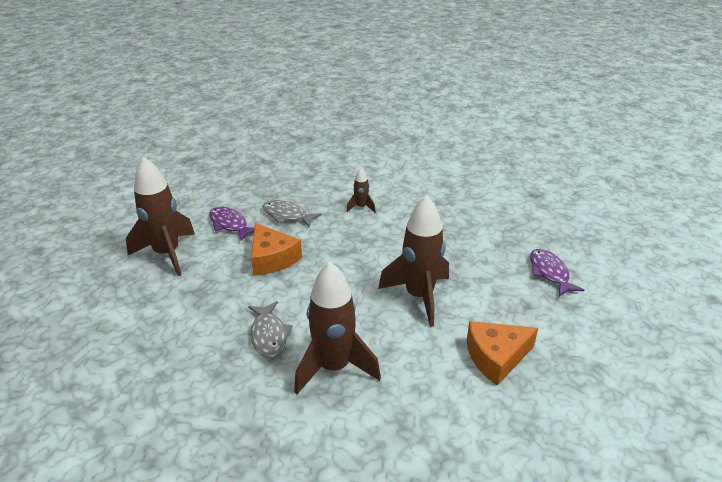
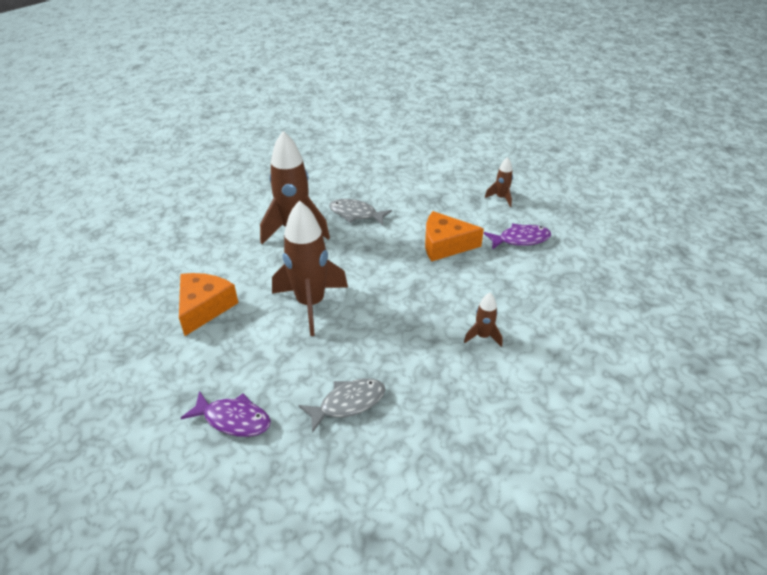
camera: 125 degrees right, 5 degrees up
brown rocket [126,157,195,276] -> brown rocket [485,157,513,207], size x0.46
grey fish [262,200,322,227] -> grey fish moved to [298,378,386,433]

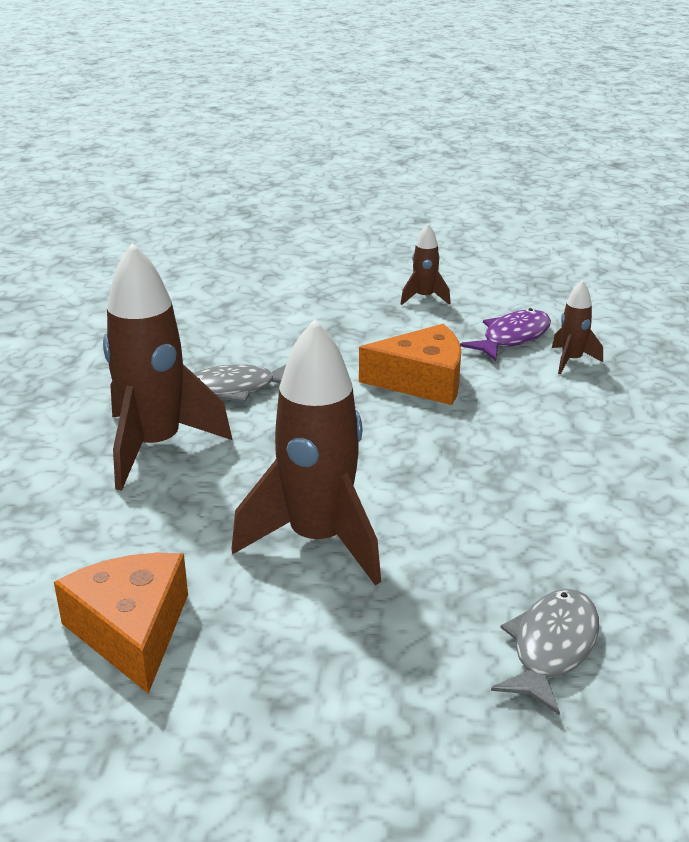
camera: 35 degrees left, 10 degrees down
purple fish [181,391,271,437] -> none
orange cheese [425,211,484,262] -> orange cheese turned 150 degrees counterclockwise [359,324,461,405]
brown rocket [464,293,502,347] -> brown rocket moved to [552,280,603,374]

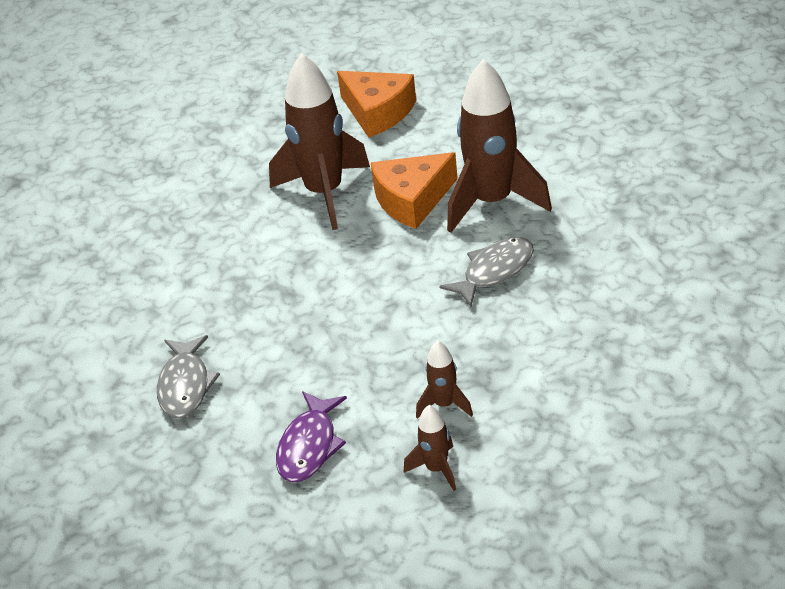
camera: 155 degrees right, 10 degrees up
orange cheese [359,324,461,405] -> orange cheese moved to [371,152,458,229]
grey fish [491,589,599,715] -> grey fish moved to [157,335,220,418]
brown rocket [552,280,603,374] -> brown rocket moved to [416,341,473,419]

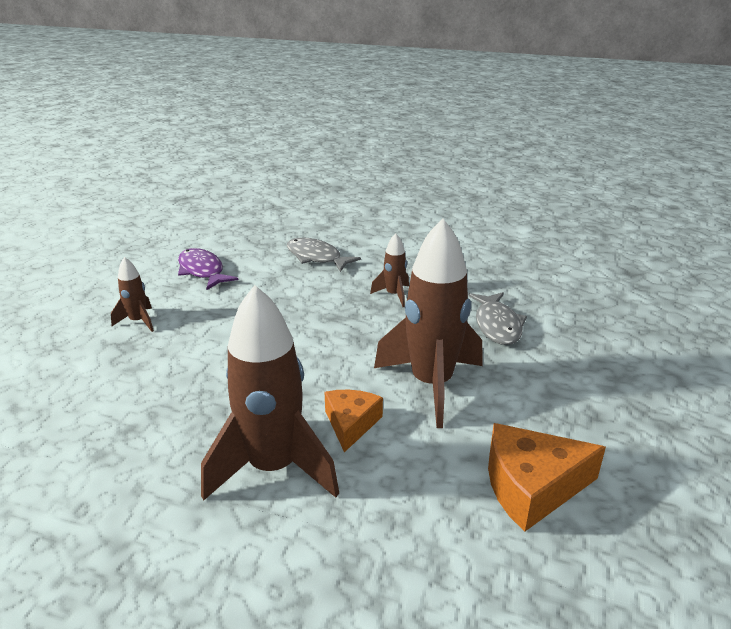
camera: 125 degrees right, 10 degrees down
orange cheese [371,152,458,229] -> orange cheese [324,390,383,452], size x0.64
brown rocket [404,405,456,491] -> brown rocket moved to [370,233,409,307]
grey fish [439,237,534,307] -> grey fish moved to [468,292,527,345]

